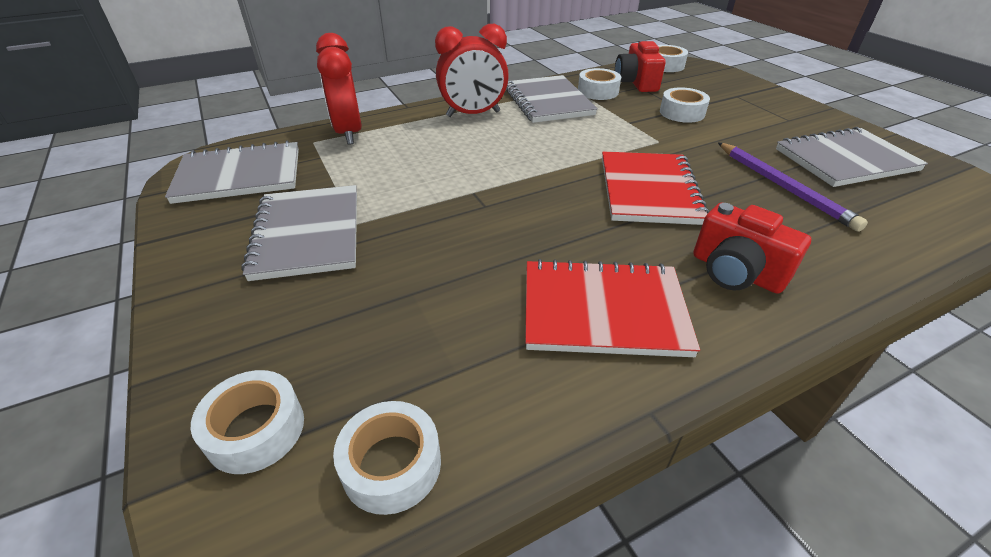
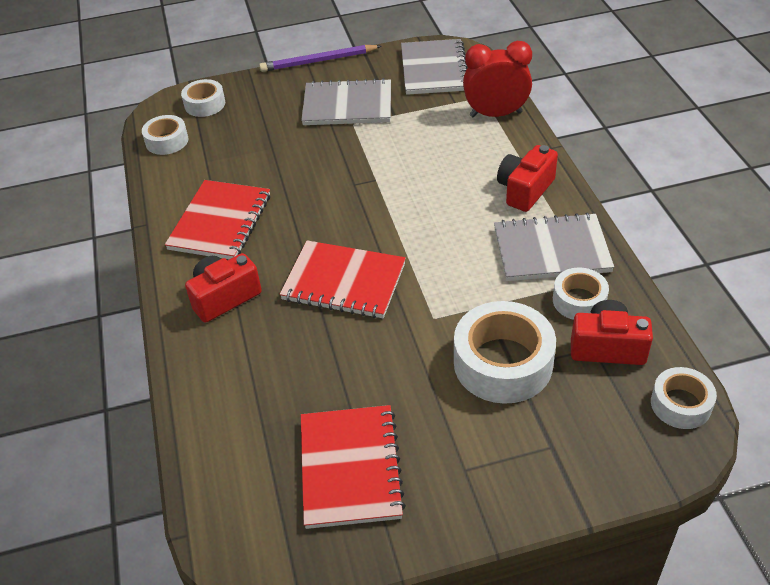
camera: 105 degrees right, 5 degrees up
red clock [435,24,509,117] -> red camera [497,145,558,212]
white tape [660,87,710,123] -> white tape [454,301,556,404], size x1.76
purple pencil [718,142,868,232] -> purple pencil moved to [259,45,381,72]
grey notebook [776,127,928,187] -> red notebook [301,405,406,529]

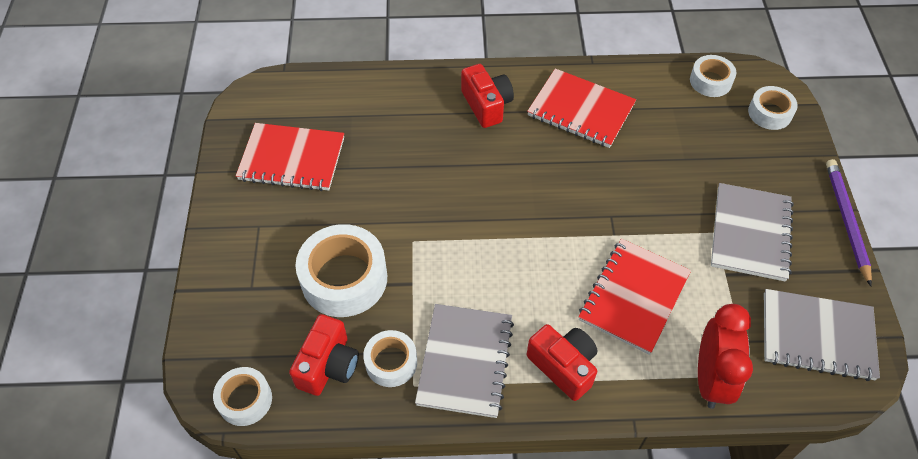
camera: 100 degrees right, 10 degrees up
red notebook [280,240,406,318] -> red notebook moved to [579,239,691,355]

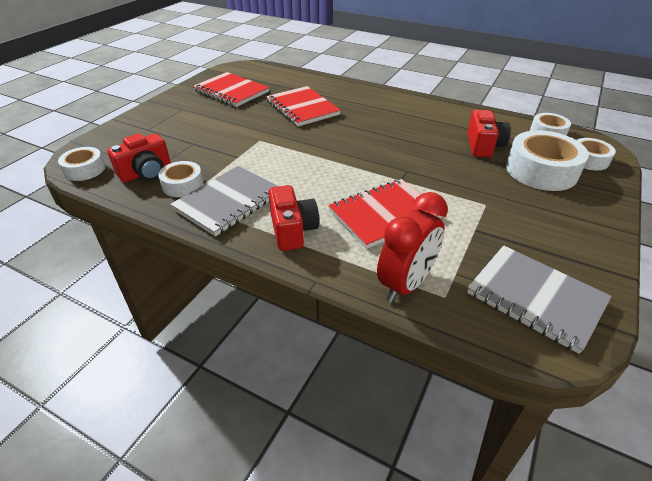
camera: 30 degrees right, 15 degrees down
white tape [295,224,387,317] -> white tape moved to [506,130,589,191]
red camera [461,64,514,128] -> red camera moved to [467,110,511,157]
red notebook [527,68,636,148] -> red notebook moved to [266,86,341,126]
grey notebook [711,183,793,282] -> none
purple pencil [826,159,872,286] -> none

